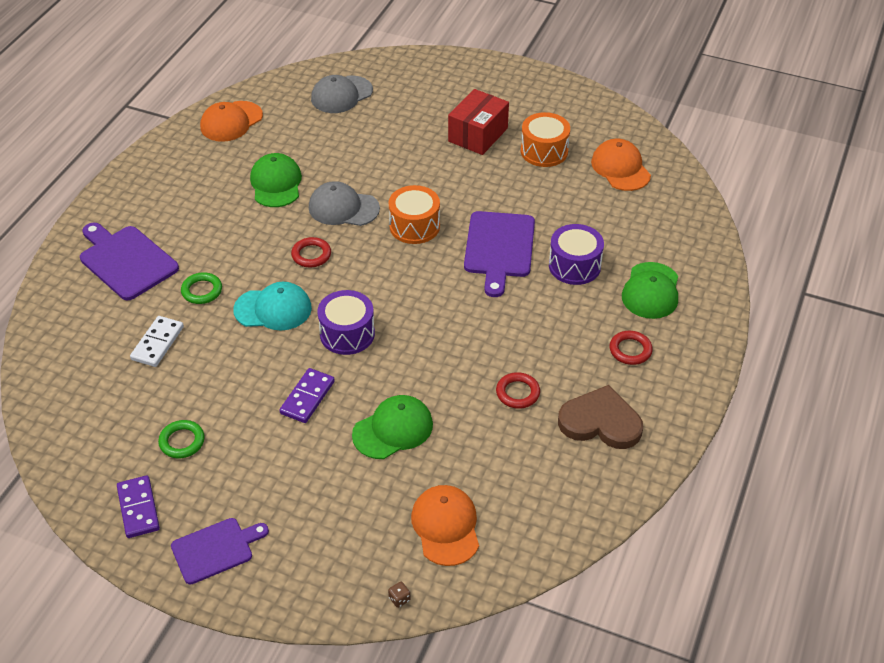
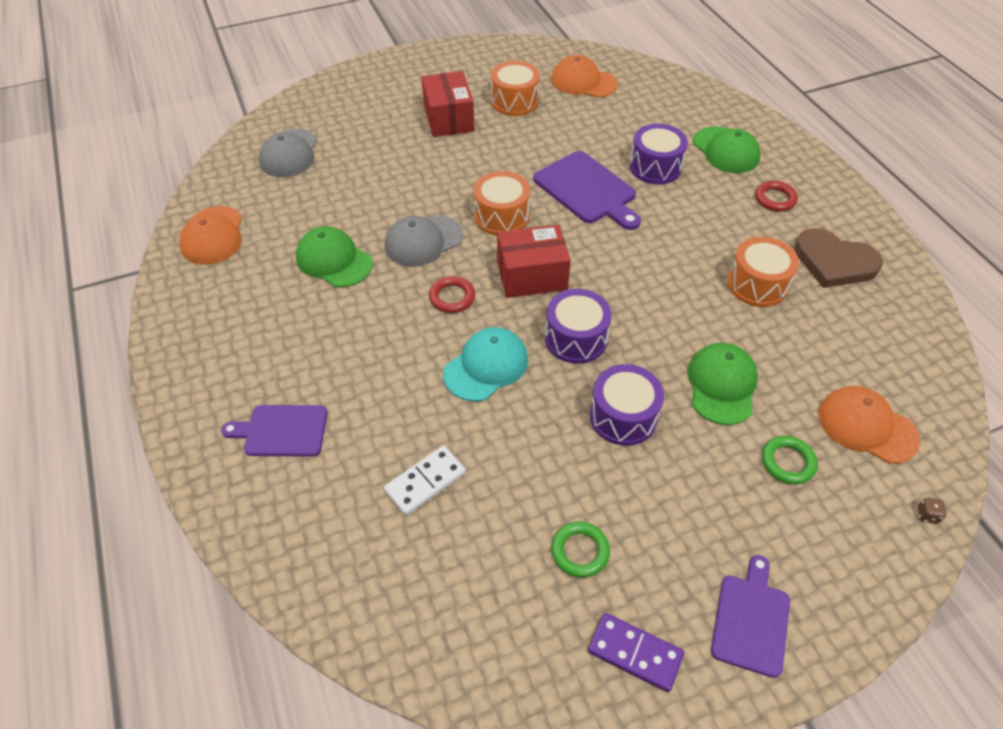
camera: 45 degrees left, 5 degrees up
purple cutting board [80,223,179,301] -> purple cutting board [221,405,327,457], size x0.67
white domino [130,316,184,367] -> white domino turned 75 degrees clockwise [384,446,466,516]
green ring [181,272,222,304] -> green ring moved to [762,436,818,485]
purple domino [279,368,335,423] -> purple drum [590,364,664,446]
red ring [496,372,540,409] -> orange drum [727,237,799,307]
brown heart [558,385,643,449] -> brown heart turned 120 degrees counterclockwise [794,228,883,288]
none -> red box [497,225,571,298]

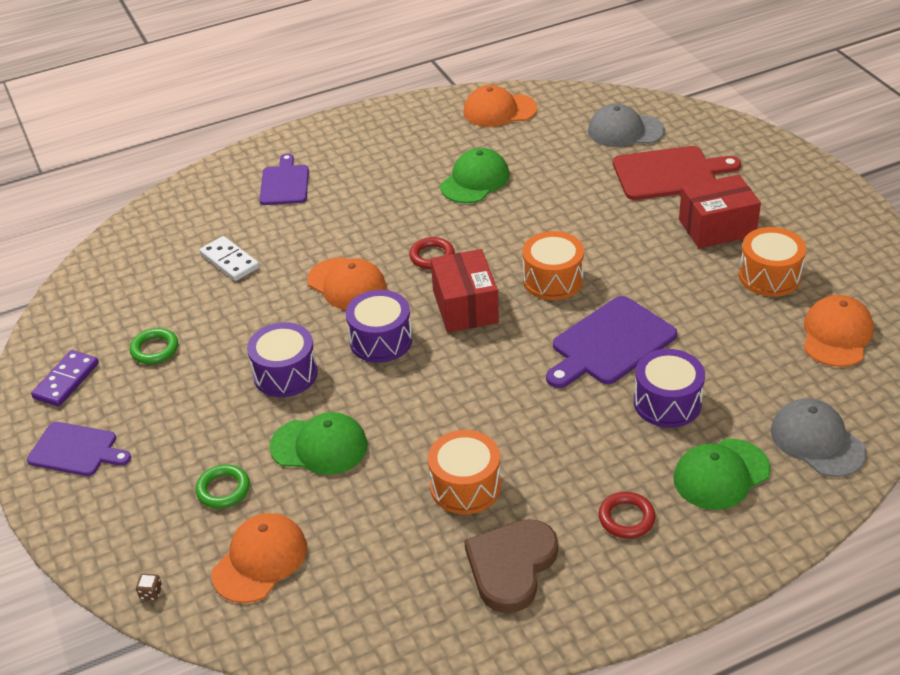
camera: 90 degrees right, 10 degrees down
grey cap [385,215,463,267] -> grey cap moved to [770,398,867,477]
turquoise cap [443,327,528,401] -> orange cap [307,258,387,310]
none -> red cutting board [613,146,741,200]

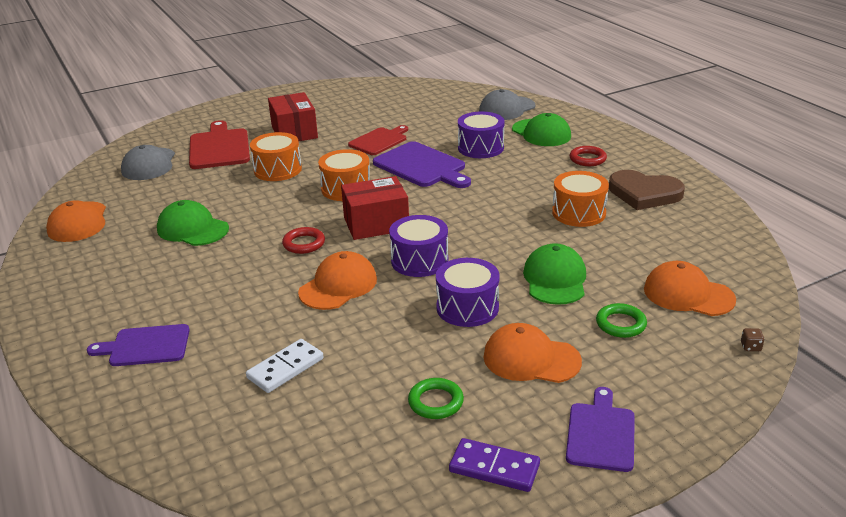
camera: 95 degrees left, 10 degrees down
orange drum [739,227,806,297] -> orange drum moved to [250,132,302,181]
orange cap [803,295,874,367] -> orange cap moved to [483,323,582,383]
none -> red cutting board [348,125,408,155]

